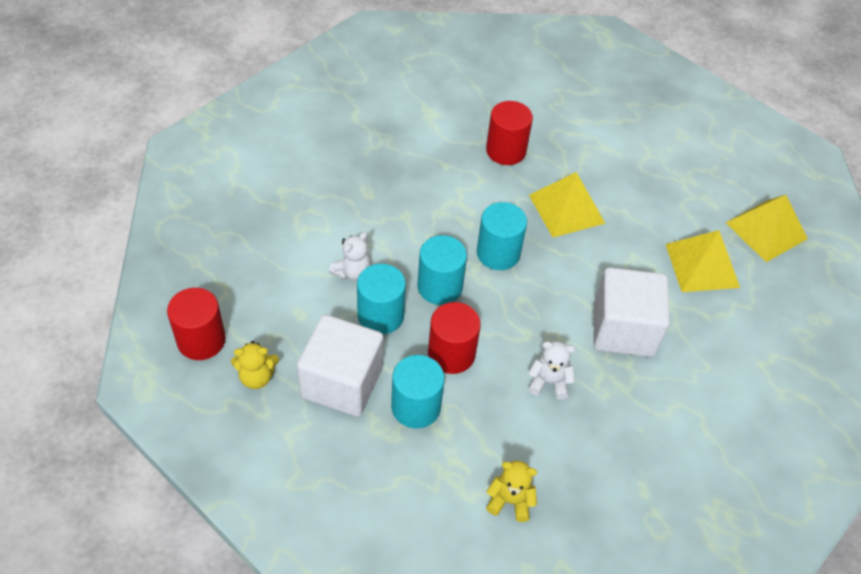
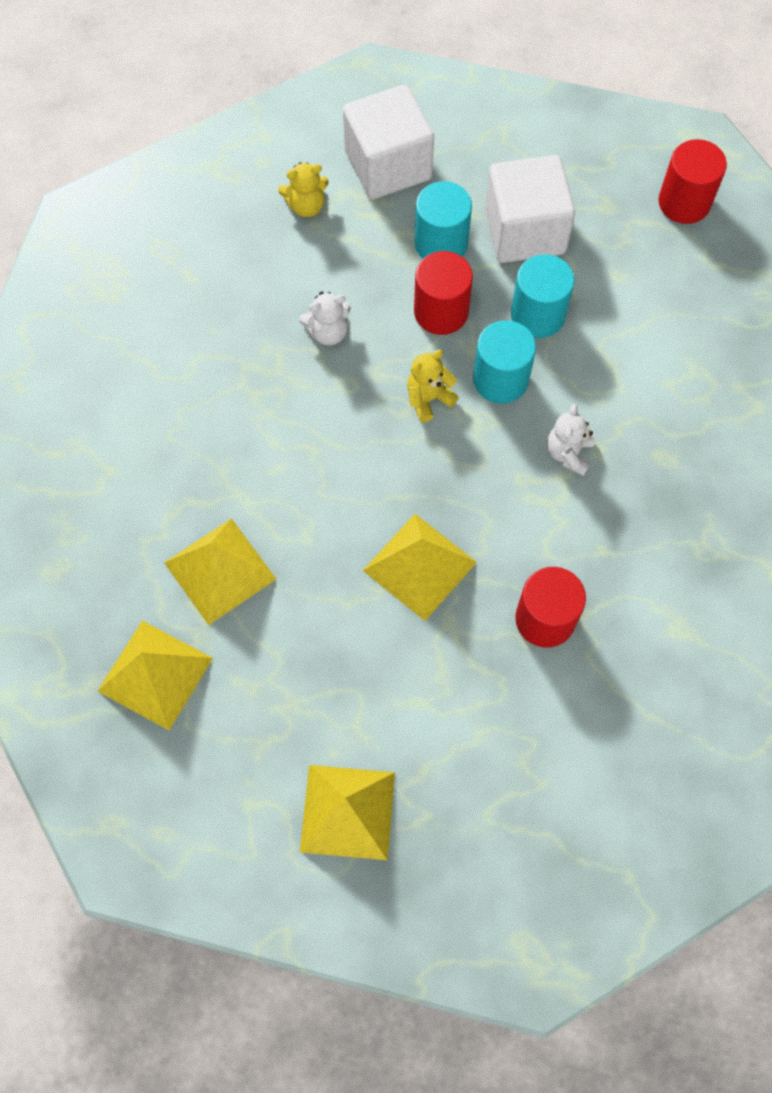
camera: 155 degrees right, 15 degrees up
yellow teddy bear [231,341,279,389] -> yellow teddy bear moved to [407,350,459,423]
white teddy bear [329,232,371,280] -> white teddy bear moved to [547,404,594,476]
turquoise cylinder [477,202,527,270] -> none
white cube [593,267,670,357] -> white cube moved to [343,85,434,199]
none -> yellow pyramid [300,765,395,860]

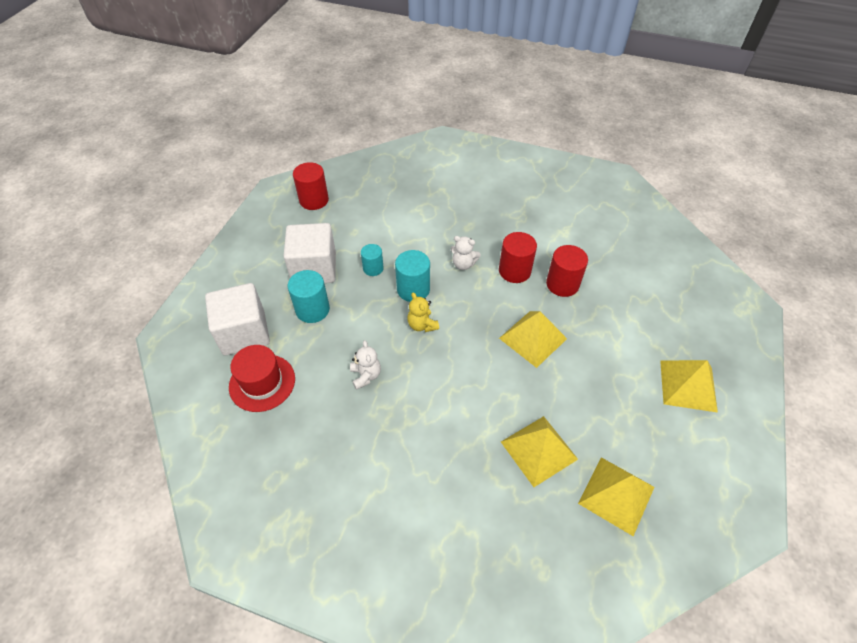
camera: 85 degrees left, 15 degrees down
yellow teddy bear [278,162,329,217] -> red hat [229,345,295,412]
red cylinder [414,251,473,335] -> red cylinder moved to [499,232,537,283]
turquoise cylinder [511,254,574,338] -> turquoise cylinder [361,244,384,276], size x0.64

